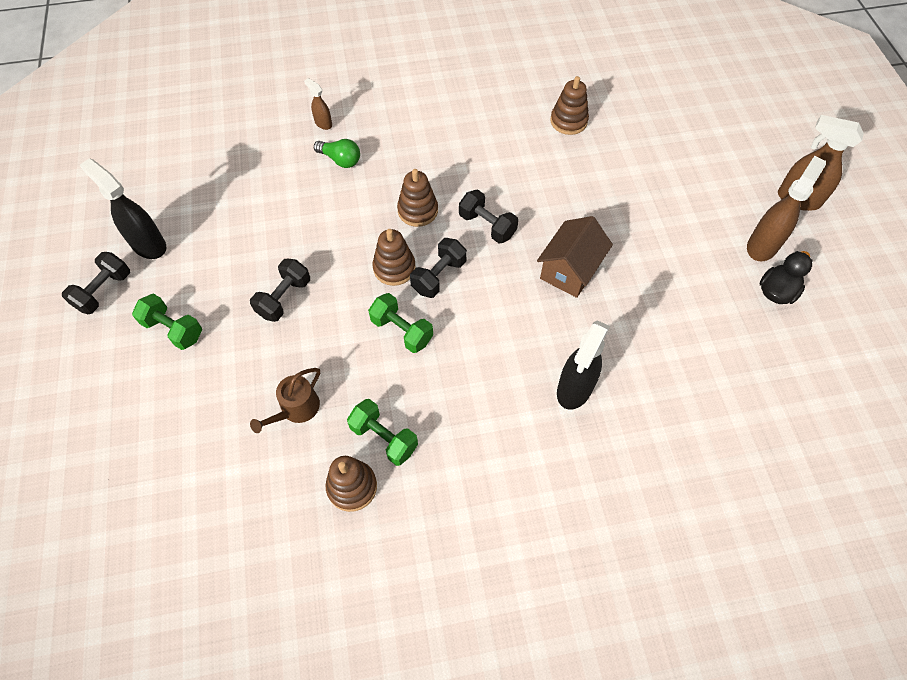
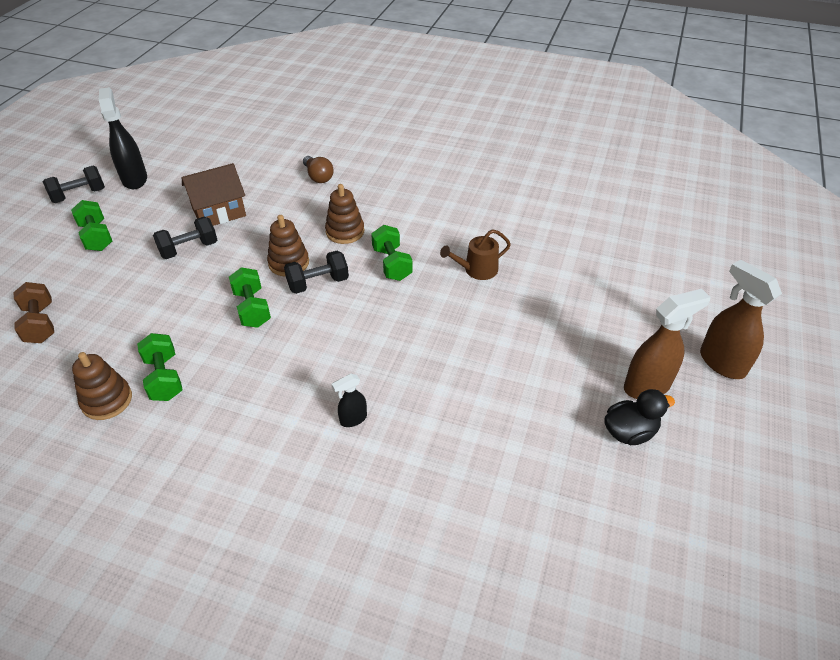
camera: 30 degrees right, 15 degrees down
brown watering can [250,368,320,433] -> brown watering can moved to [440,229,511,280]
brown spray bottle [304,78,332,130] -> none
green light bulb [314,139,360,168] -> brown light bulb [303,156,334,183]
black dumbbell [459,190,518,243] -> green dumbbell [371,225,412,281]
brown house [537,216,613,298] -> brown house moved to [182,163,246,226]
brown stacking toy [550,76,589,135] -> none
black spray bottle [557,320,610,410] -> black spray bottle [332,374,367,427], size x0.53
none -> brown dumbbell [14,282,54,343]

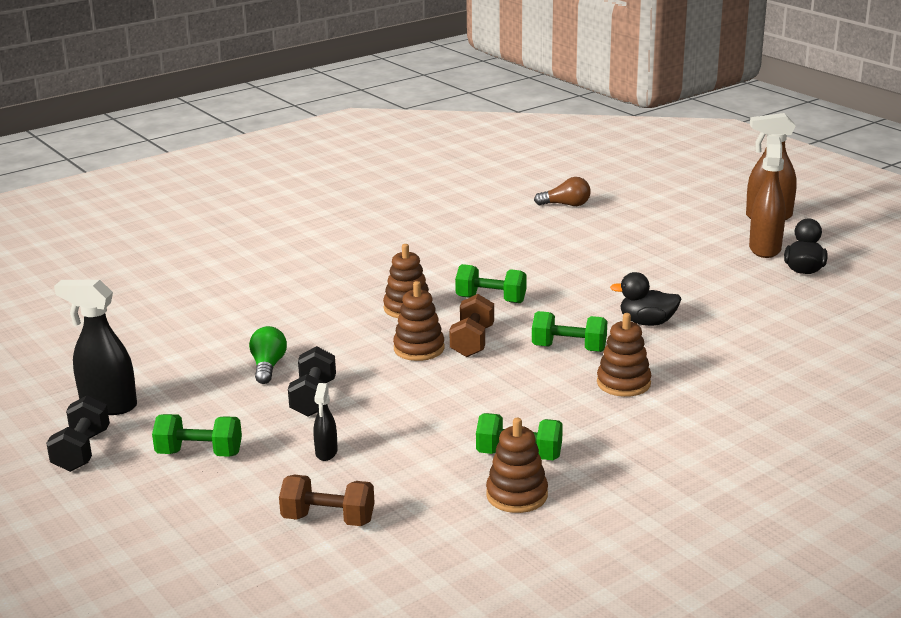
camera: 55 degrees left, 20 degrees down
brown house [182,163,246,226] -> green light bulb [249,326,287,384]
green dumbbell [229,267,271,328] -> green dumbbell moved to [532,311,607,352]
black dumbbell [284,251,349,294] -> brown dumbbell [449,294,494,357]
brown light bulb [303,156,334,183] -> brown light bulb moved to [534,177,591,206]
black spray bottle [332,374,367,427] -> black spray bottle moved to [313,383,338,461]
brown watering can [440,229,511,280] -> none
none -> brown stacking toy [597,313,651,397]
none -> black duck [610,272,681,326]

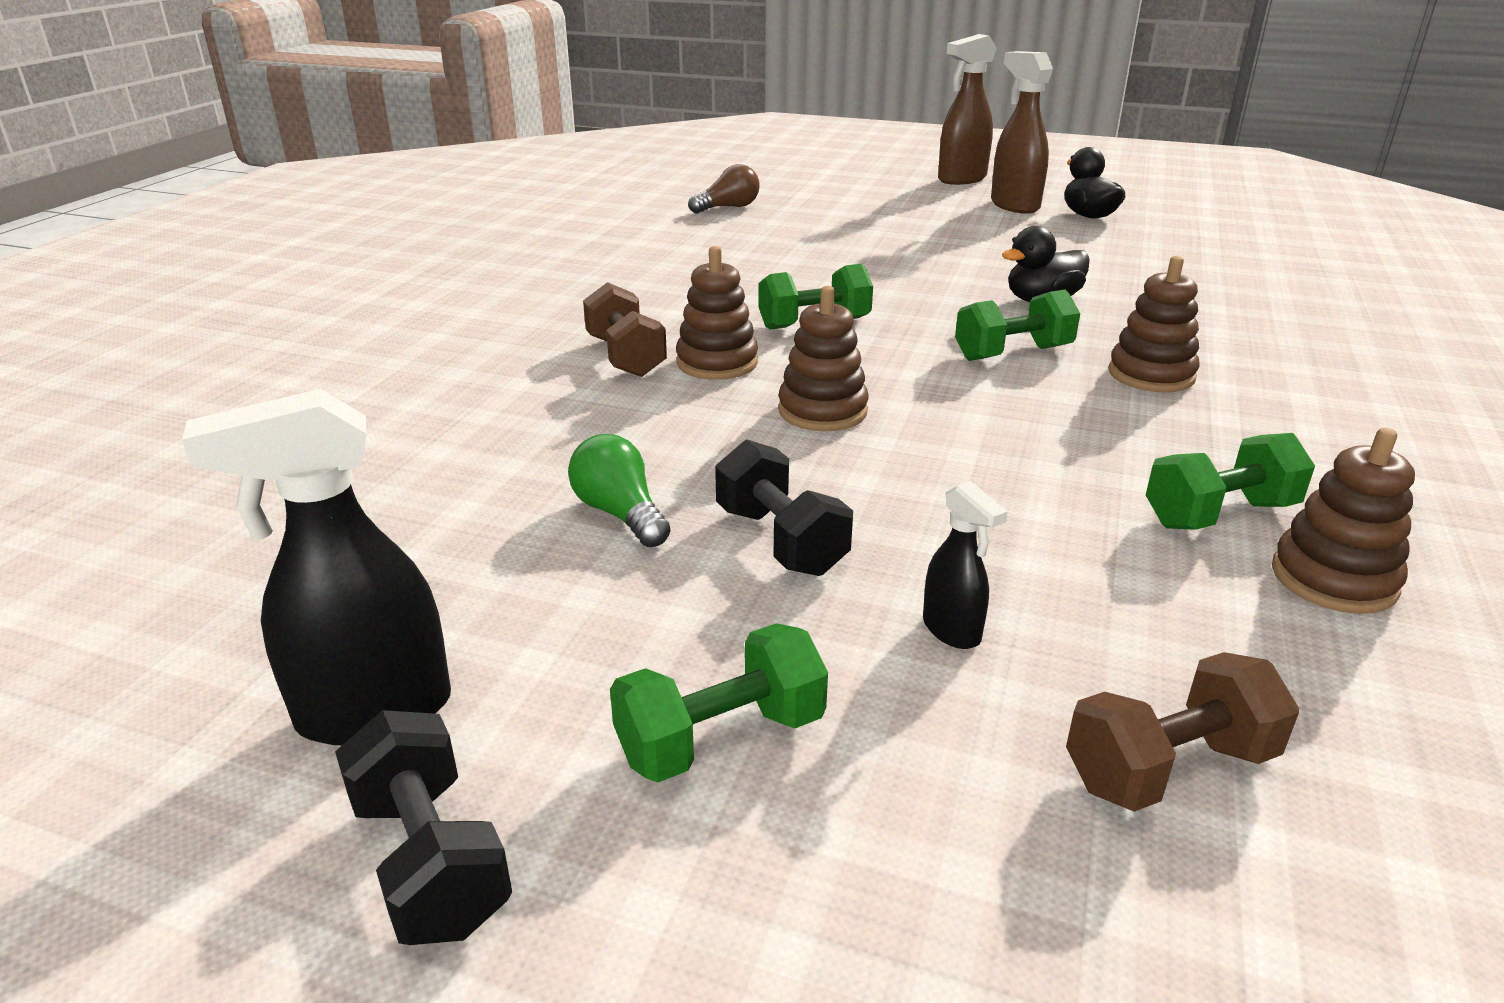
camera: 35 degrees left, 5 degrees up
brown dumbbell [449,294,494,357] -> brown dumbbell moved to [583,282,667,377]

